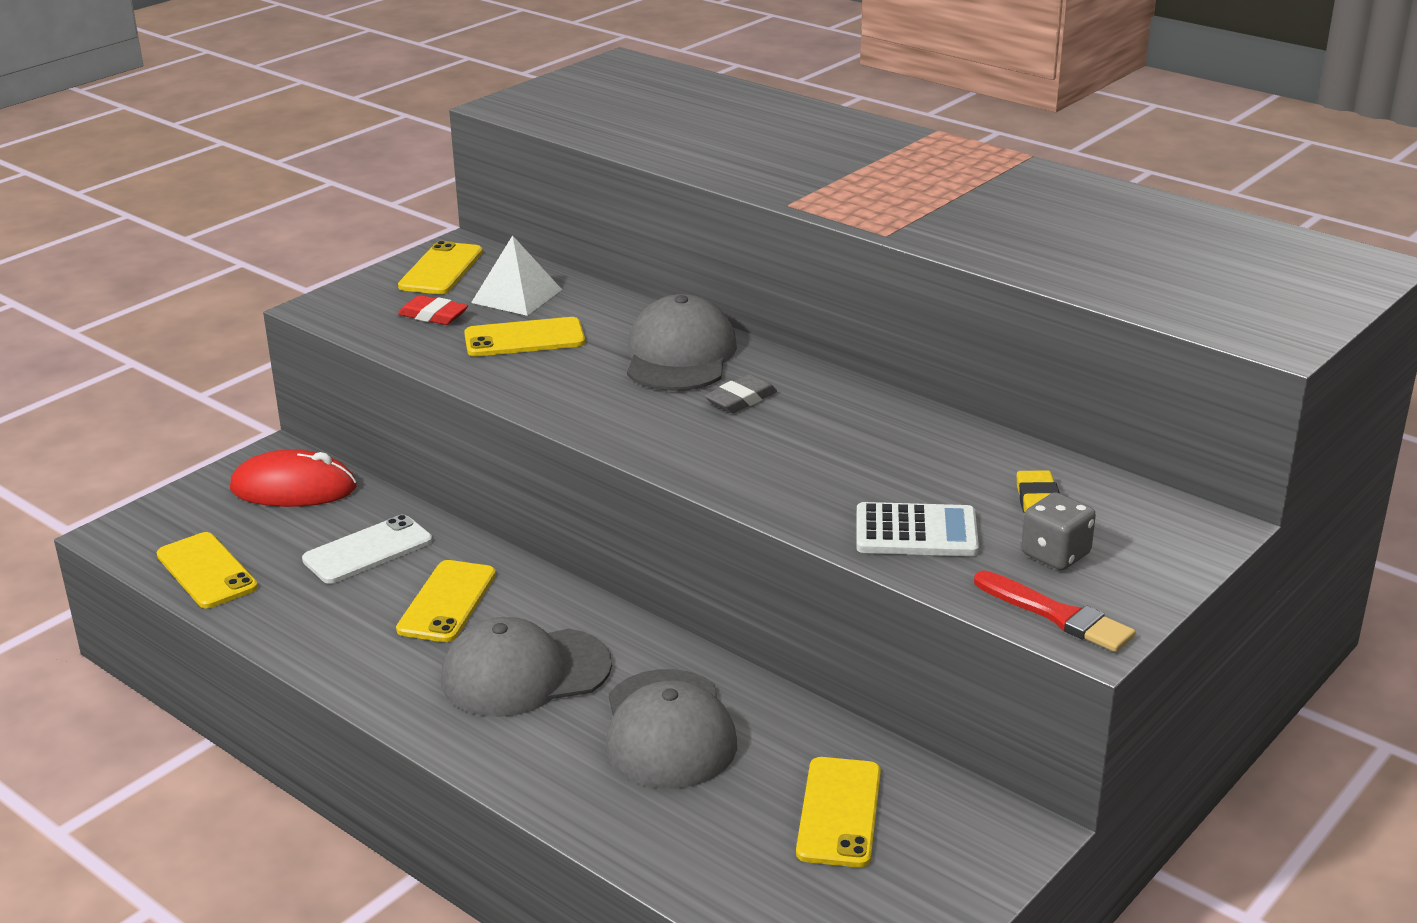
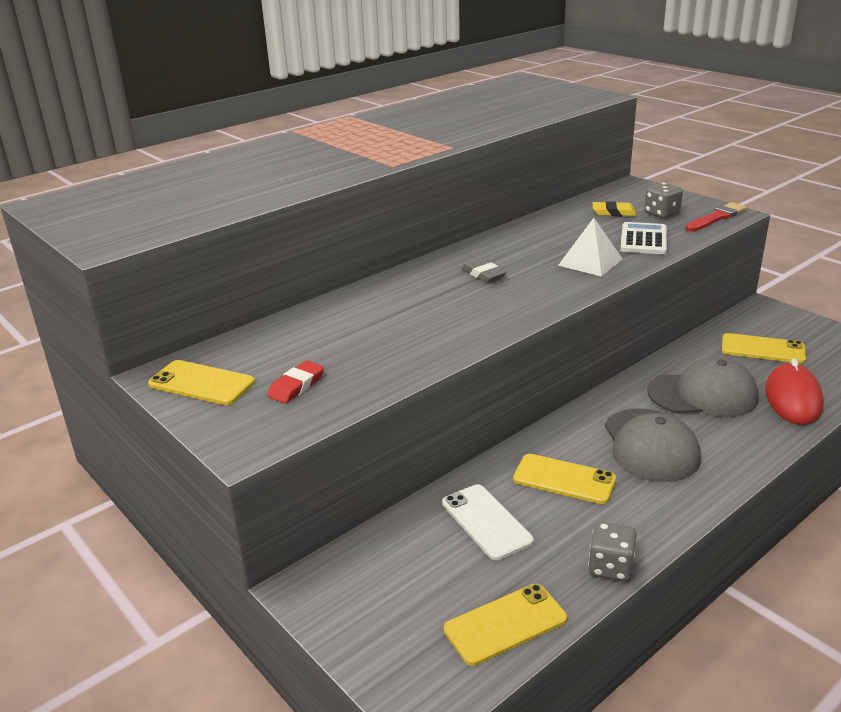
camera: 80 degrees left, 0 degrees up
red mouse [230,449,357,507] -> red mouse moved to [765,358,824,425]
yellow phone [464,317,585,356] -> none
white pyramid [471,235,562,316] -> white pyramid moved to [558,218,623,277]
grey cap [627,294,737,391] -> none
none -> grey dice [588,522,636,581]

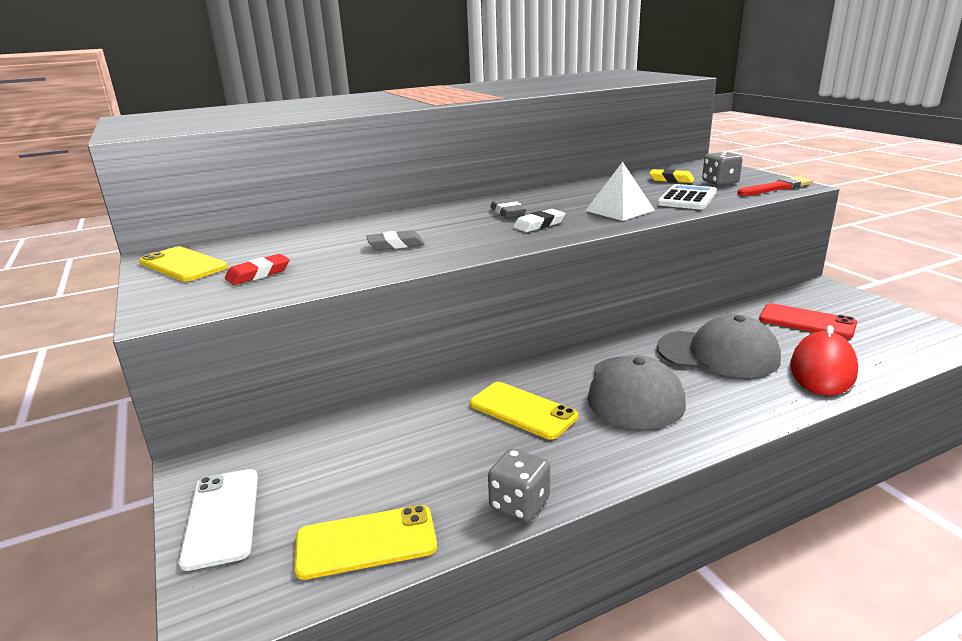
camera: 15 degrees right, 5 degrees down
white phone [442,484,534,560] -> white phone moved to [179,469,258,571]
yellow phone [722,333,806,363] -> red phone [759,303,857,338]
none -> grey eraser [367,230,424,250]
none -> white eraser [513,209,565,232]

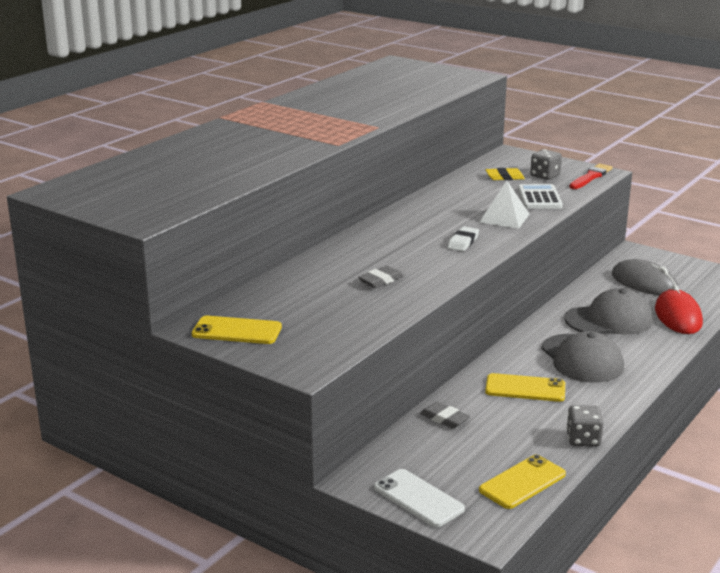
camera: 30 degrees left, 0 degrees up
red eraser [225,254,290,285] -> none
grey eraser [490,199,526,218] -> grey eraser moved to [420,402,470,429]
red phone [759,303,857,338] -> grey mouse [612,259,678,295]

